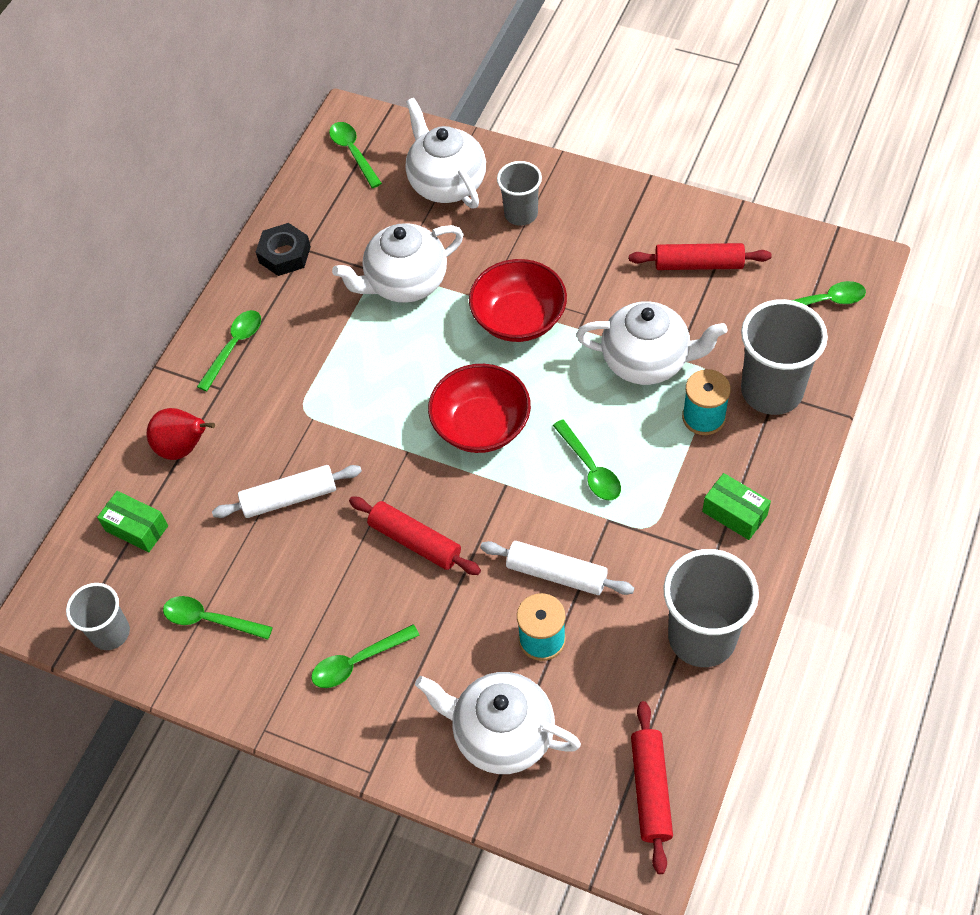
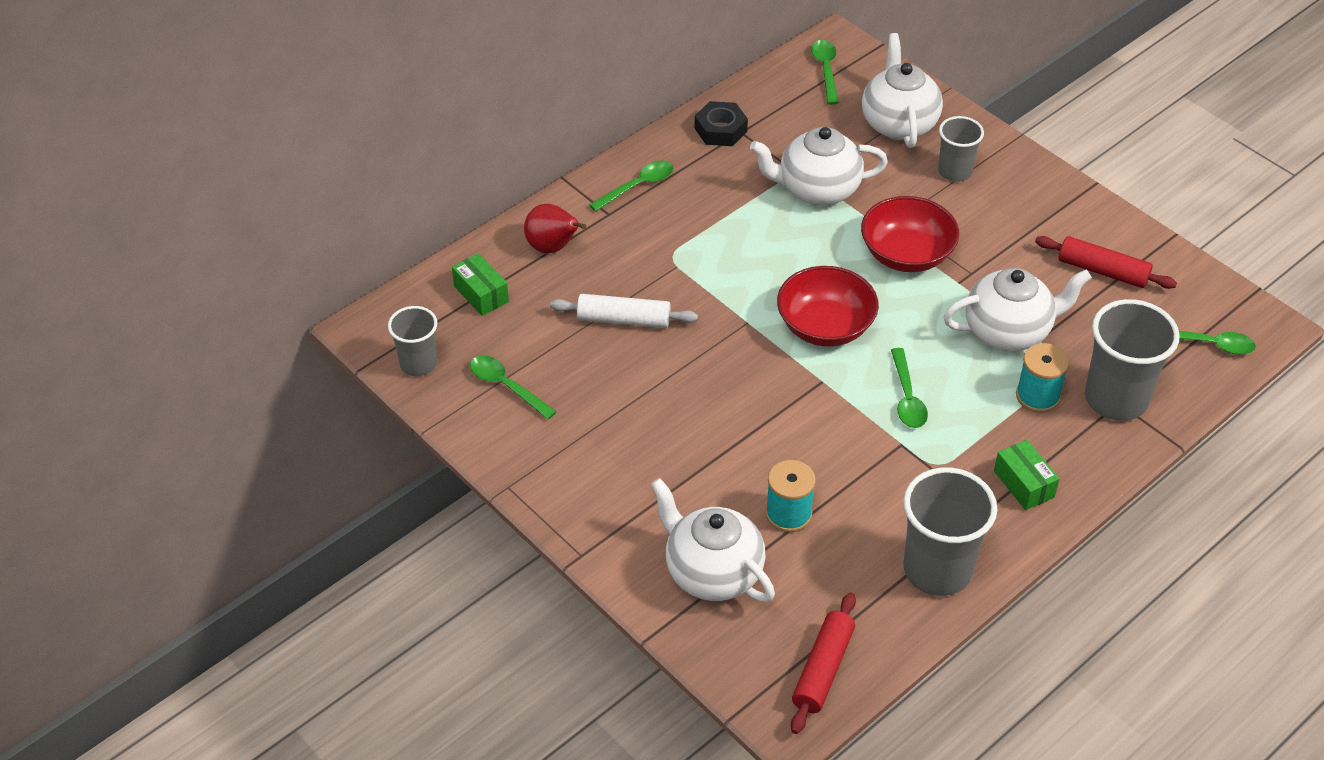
camera: 20 degrees right, 10 degrees down
green spoon [311,624,420,688] -> none
red rolling pin [349,497,481,575] -> none
white rolling pin [480,541,634,595] -> none
white teapot [576,301,727,385] -> white teapot turned 45 degrees counterclockwise [944,268,1092,351]

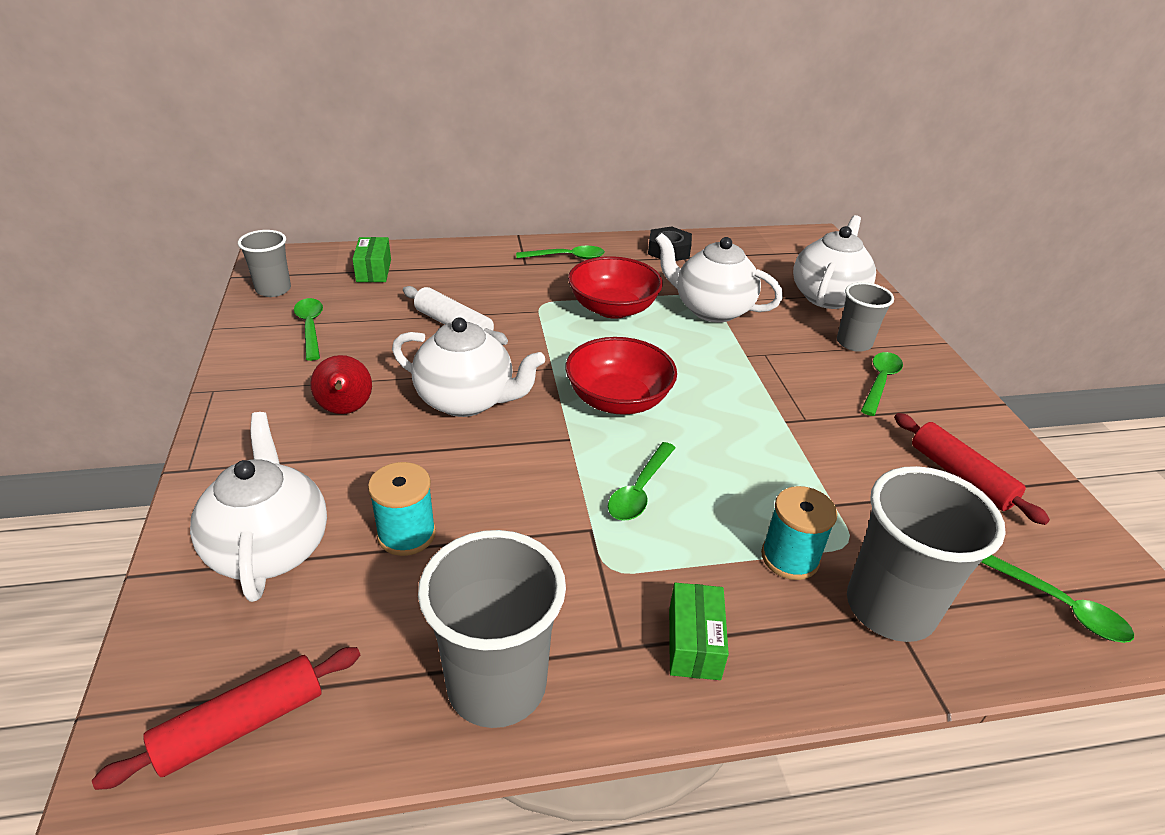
camera: 30 degrees right, 10 degrees down
red pear [524,204,586,254] -> red pear moved to [310,355,372,414]
green spoon [811,40,839,105] -> green spoon moved to [861,352,903,416]
red bowl [861,196,959,272] -> red bowl moved to [568,256,663,319]
white teapot [944,268,1092,351] -> white teapot moved to [392,317,545,417]

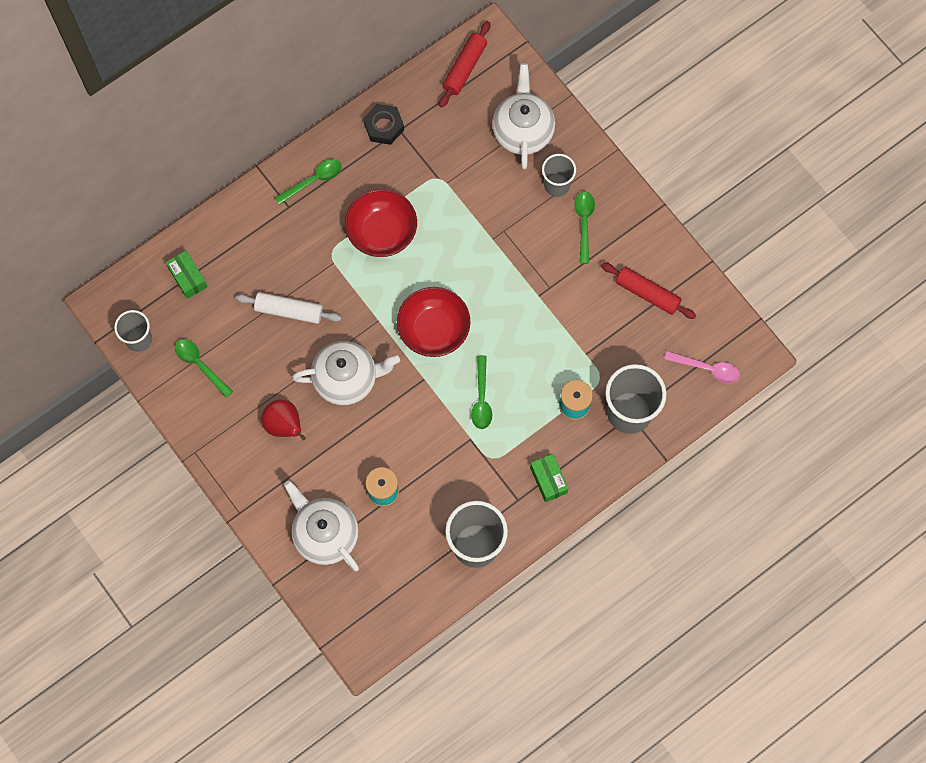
camera: 25 degrees left, 35 degrees up
red rolling pin [92,647,361,790] -> red rolling pin moved to [439,21,490,108]
white teapot [655,233,783,323] -> none
green spoon [981,555,1134,643] -> pink spoon [664,351,740,383]

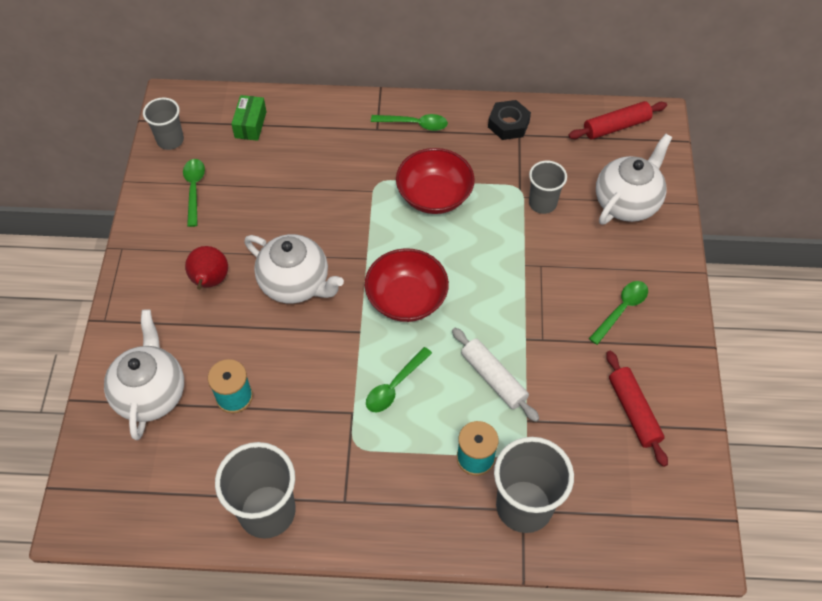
camera: 40 degrees right, 15 degrees down
white rolling pin [236,292,341,324] -> white rolling pin moved to [452,328,539,422]
green box [530,454,569,502] -> none
grey cup [542,154,576,197] -> grey cup moved to [529,161,567,214]
pink spoon [664,351,740,383] -> none

